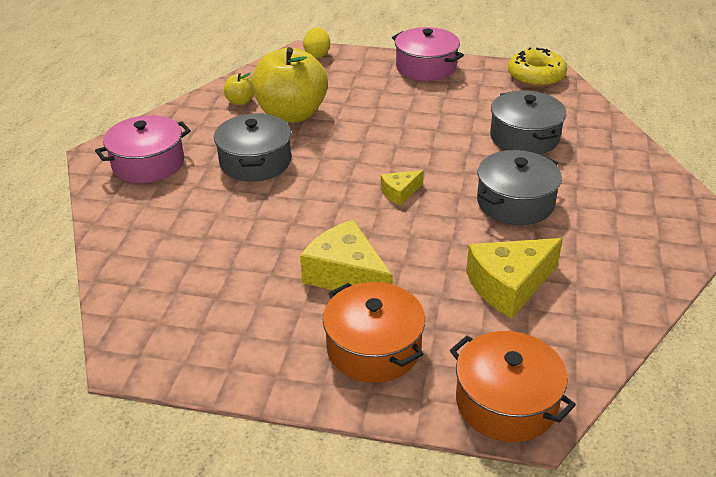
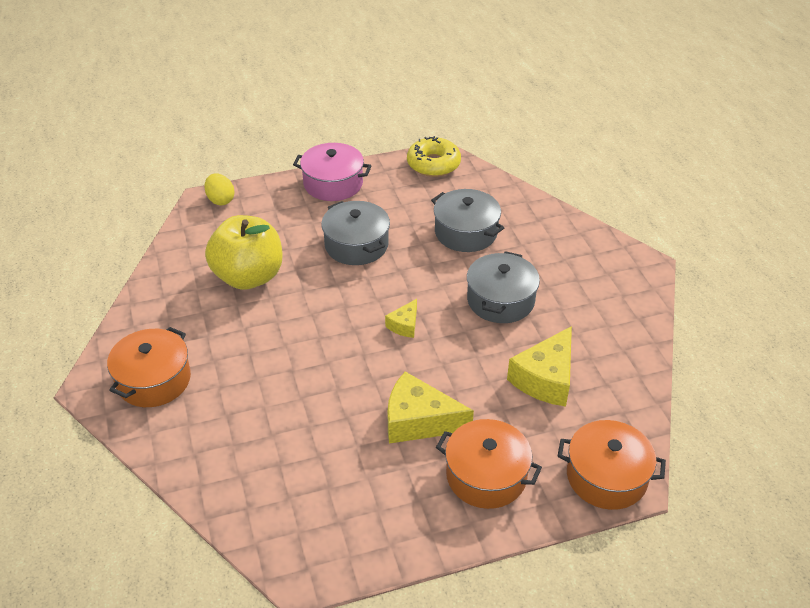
camera: 30 degrees left, 5 degrees up
pink pot [95,115,191,183] -> orange pot [107,327,191,407]
grey pot [214,113,291,181] -> grey pot moved to [321,201,390,265]
yellow apple [224,73,254,105] -> none

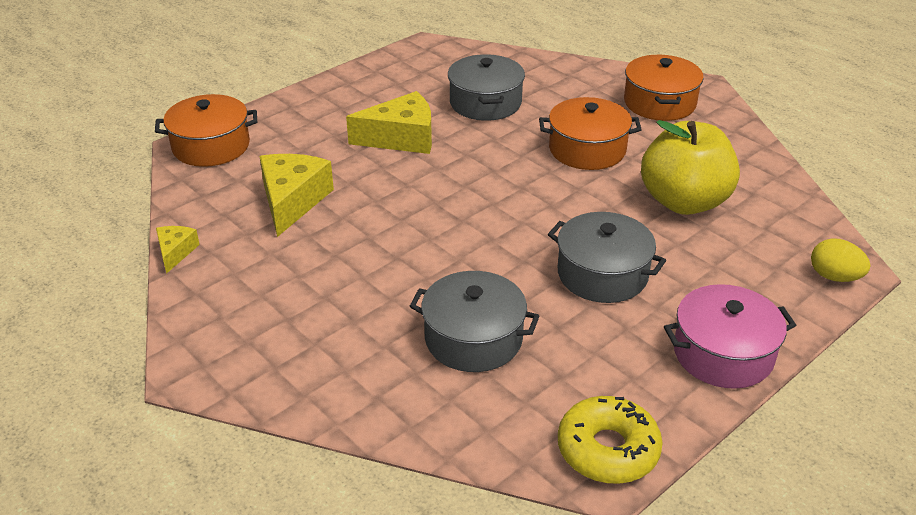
camera: 155 degrees right, 5 degrees down
yellow cheese [385,299,417,338] -> yellow cheese moved to [156,226,200,274]
orange pot [436,419,542,509] -> orange pot moved to [539,97,642,170]
grey pot [467,251,540,323] -> grey pot moved to [448,54,525,121]

